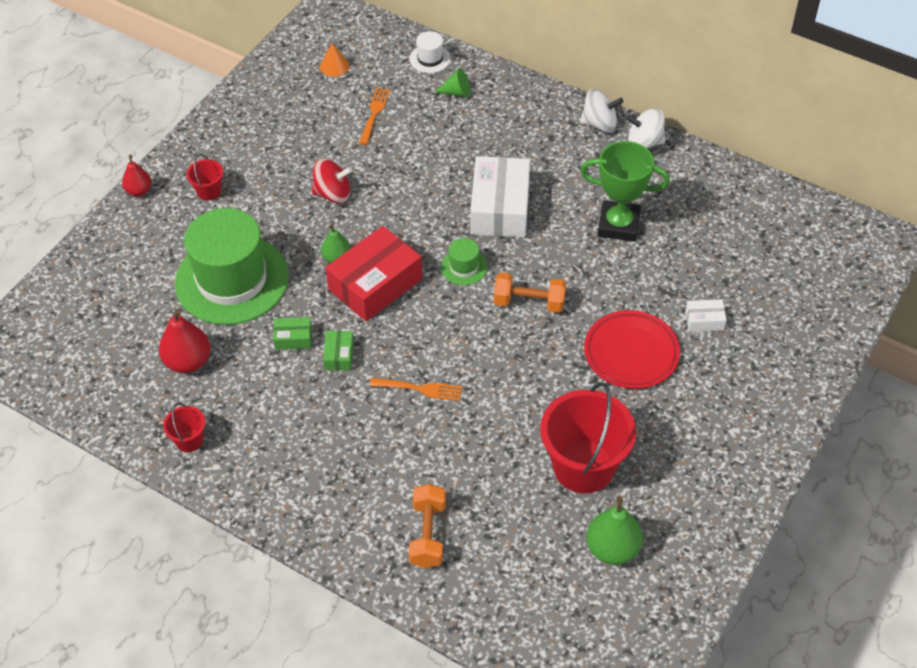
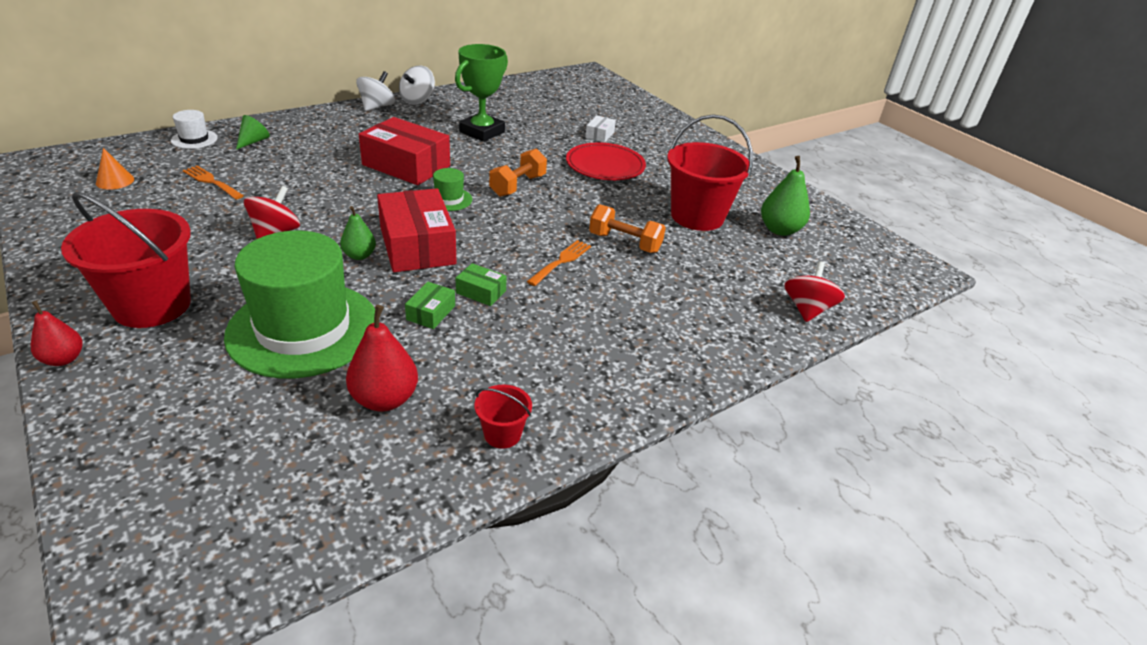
camera: 70 degrees left, 15 degrees down
red bucket [186,154,223,201] -> red bucket [61,192,191,328], size x2.19
orange dumbbell [409,484,446,568] -> orange dumbbell moved to [589,204,666,253]
white box [470,156,530,237] -> red box [359,117,450,185]
none -> red spinning top [784,261,845,322]

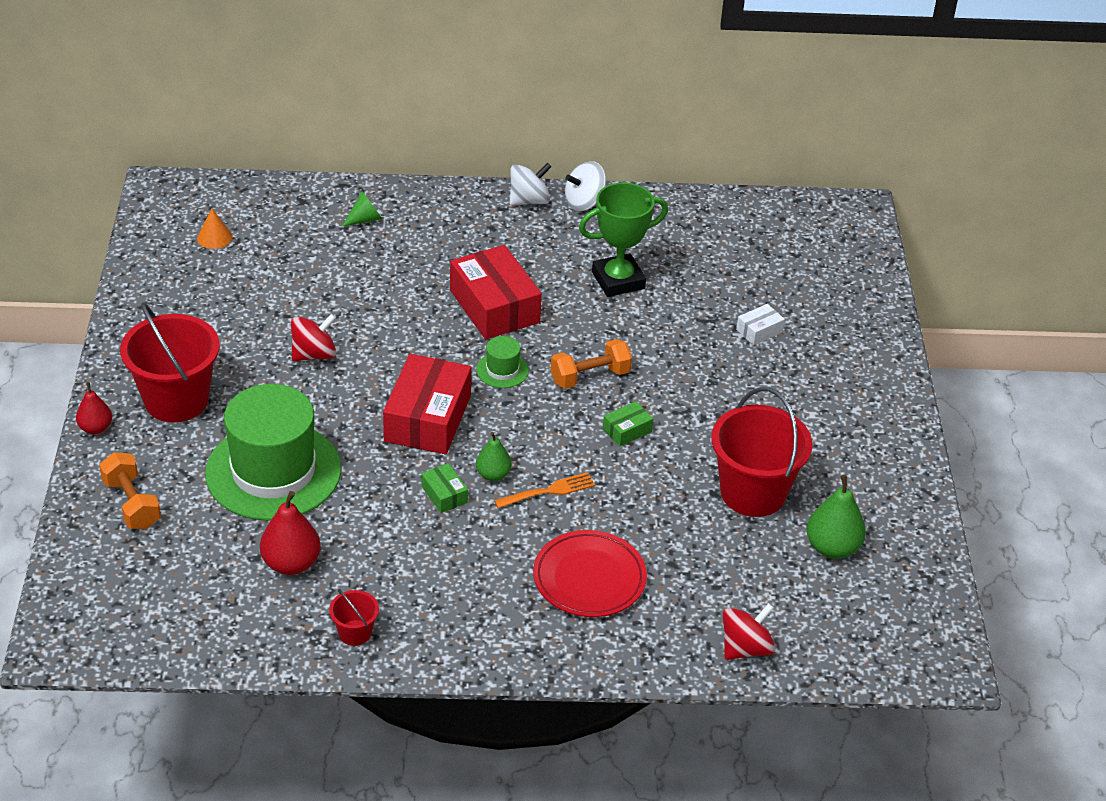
camera: 35 degrees right, 5 degrees up
white hat [171,110,218,149] -> none
orange fork [183,166,244,200] -> none
green pear [340,206,376,260] -> green pear moved to [476,432,512,481]
green box [405,282,455,329] -> green box moved to [603,401,653,446]
red plate [566,143,646,180] -> red plate moved to [533,530,647,617]
orange dumbbell [589,204,666,253] -> orange dumbbell moved to [99,452,161,529]

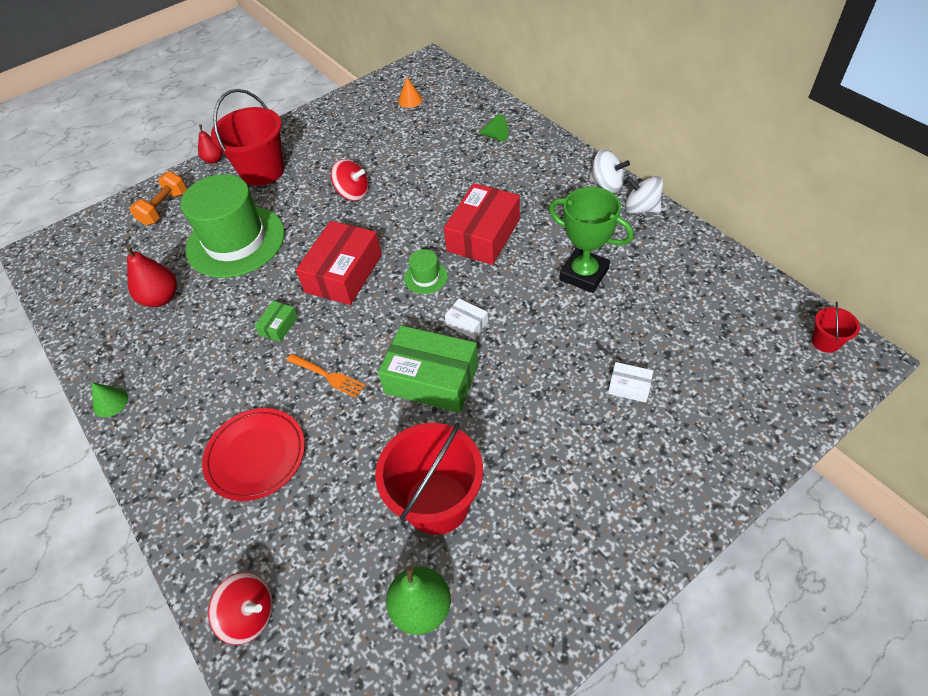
camera: 60 degrees right, 10 degrees up
red bucket [329,589,379,646] -> red bucket moved to [811,302,860,353]
red box [383,354,471,454] -> red box turned 45 degrees counterclockwise [296,221,382,305]
green pear [476,432,512,481] -> none
orange dumbbell [551,339,632,389] -> white box [445,299,488,339]
green box [603,401,653,446] -> green box [378,325,479,413], size x2.20
none -> green cone [92,382,128,417]

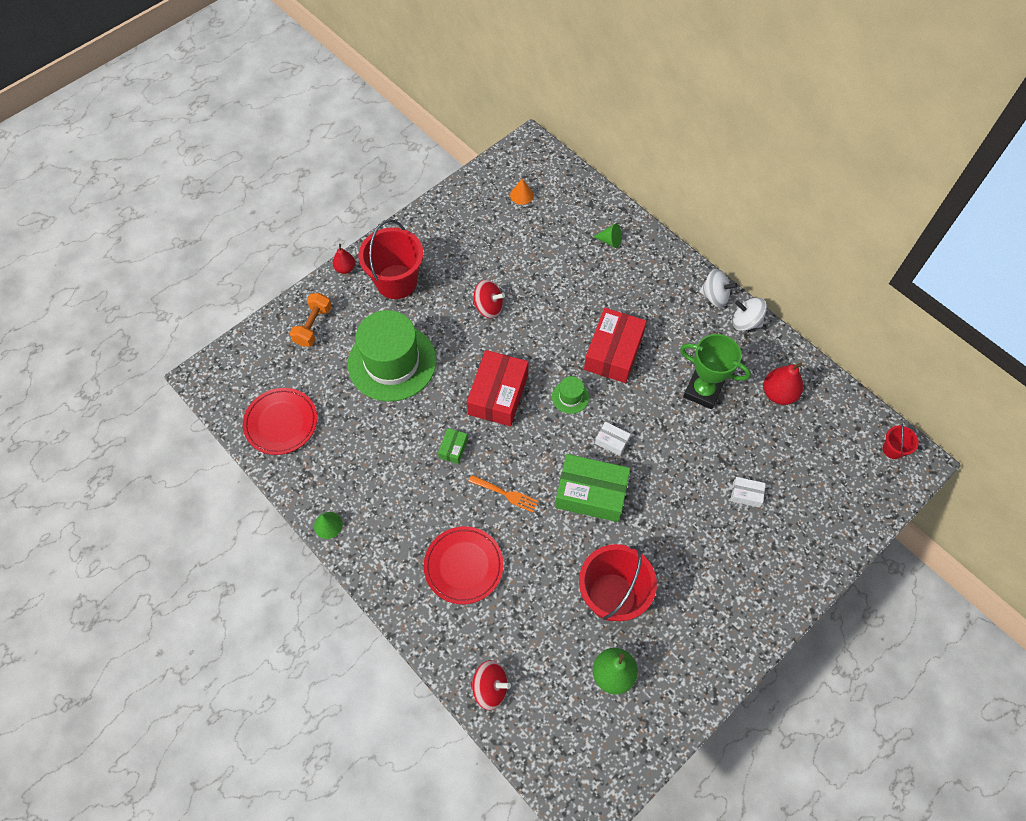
camera: 10 degrees left, 10 degrees up
red pear [126,245,177,307] -> red pear moved to [763,362,803,405]
none -> red plate [243,388,317,455]

